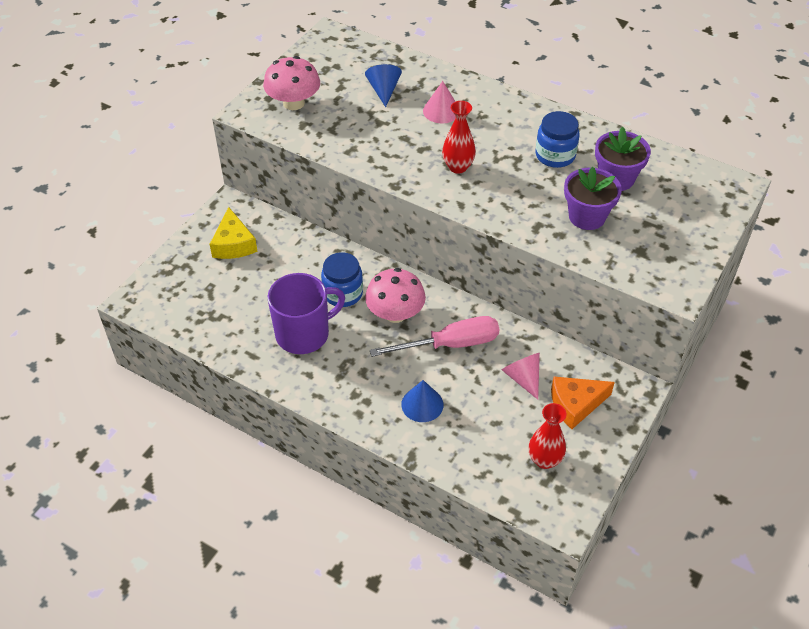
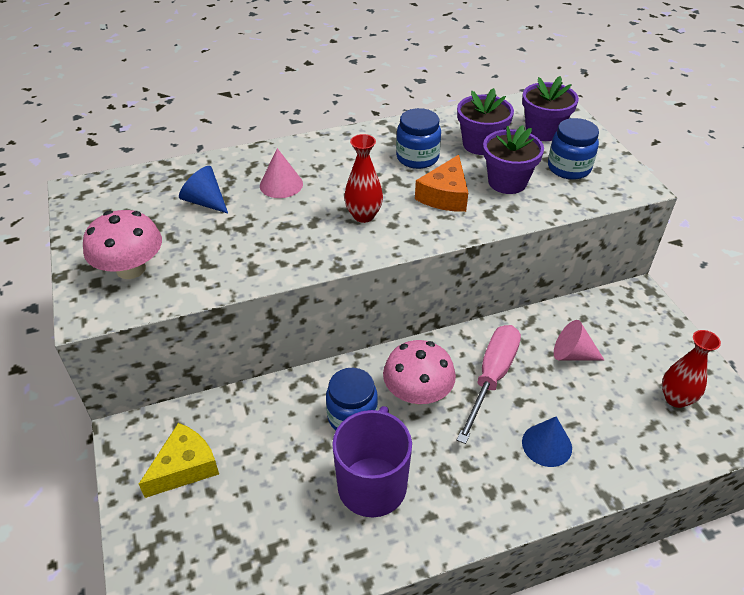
camera: 50 degrees left, 5 degrees down
yellow cheese [209,207,258,259] -> yellow cheese turned 75 degrees counterclockwise [139,423,219,498]
orange cheese [551,377,615,429] -> orange cheese moved to [415,155,468,212]
none -> purple flower pot [522,76,579,141]
none -> blue jar [548,118,599,180]

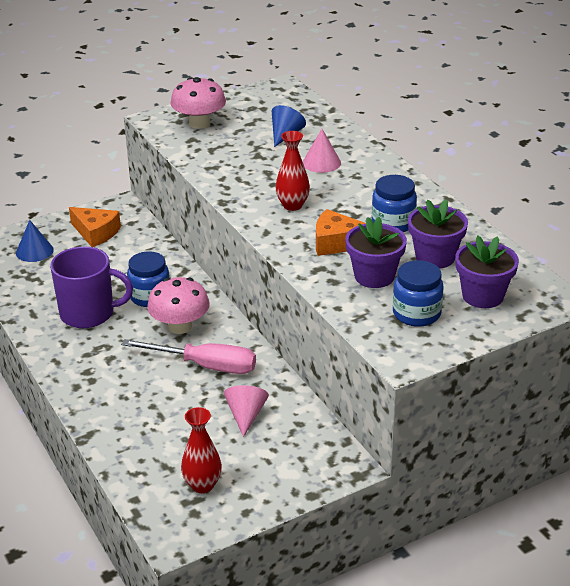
camera: 80 degrees right, 10 degrees down
yellow cheese [139,423,219,498] -> orange cheese [69,207,121,247]
blue cone [522,416,572,467] -> blue cone moved to [16,220,54,262]

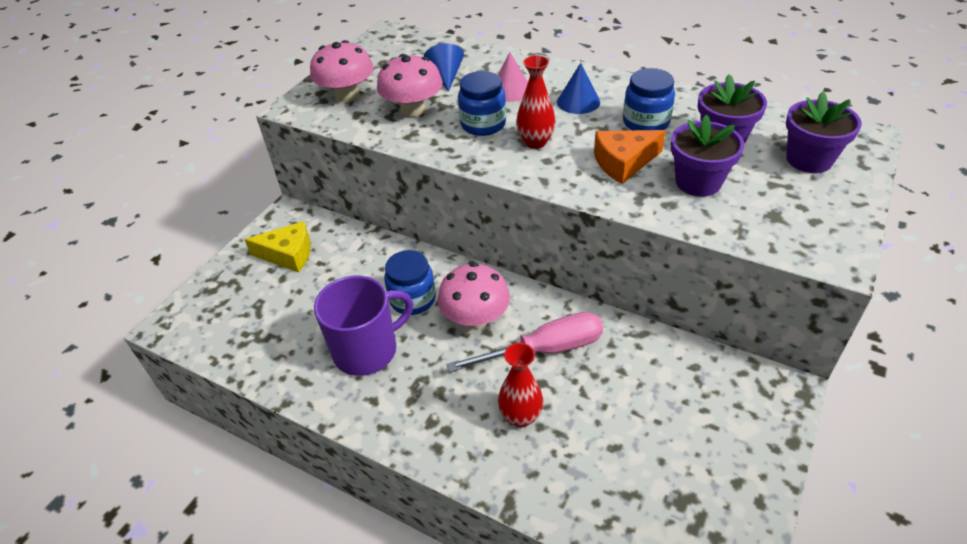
camera: 30 degrees left, 10 degrees up
blue cone [16,220,54,262] -> blue cone moved to [557,63,600,114]
orange cheese [69,207,121,247] -> yellow cheese [244,221,311,272]
red vase [181,407,222,493] -> red vase moved to [498,343,543,427]
pink cone [224,385,269,437] -> none
blue jar [393,260,444,327] -> blue jar moved to [458,71,506,136]
none -> pink mushroom [377,54,443,117]

